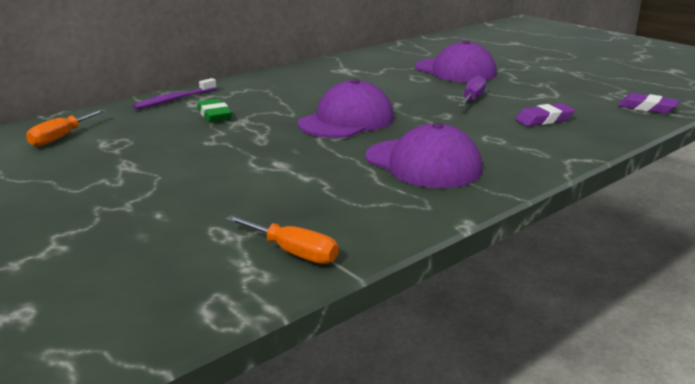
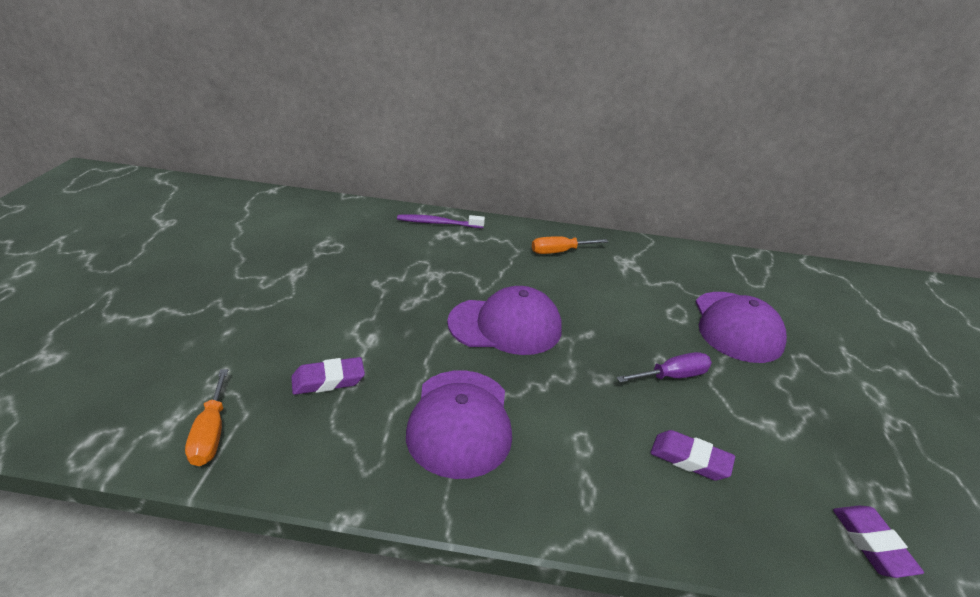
camera: 45 degrees right, 10 degrees up
orange screwdriver [26,109,106,147] -> orange screwdriver moved to [532,236,608,254]
green eraser [197,99,232,122] -> none
none -> purple eraser [291,357,365,395]

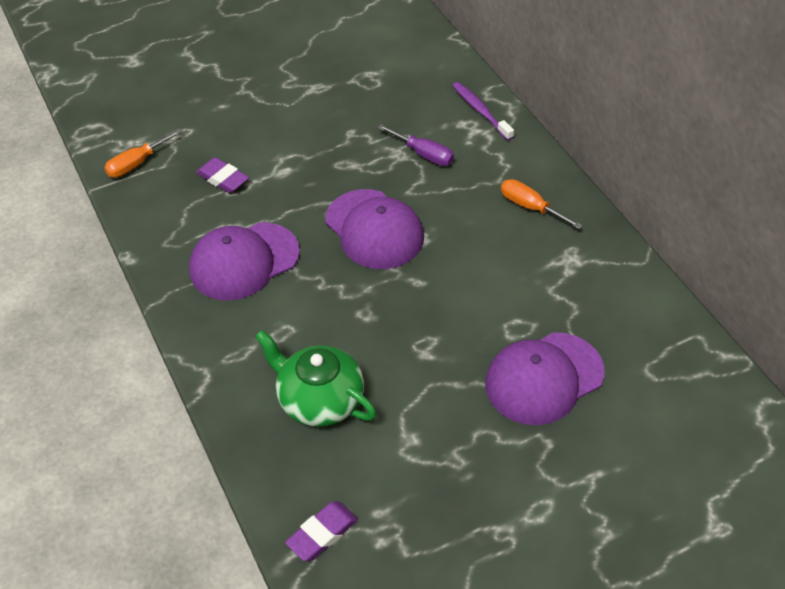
camera: 60 degrees right, 15 degrees up
purple screwdriver [617,352,712,383] -> purple screwdriver moved to [377,124,454,166]
purple eraser [650,430,735,480] -> green teapot [255,330,377,427]

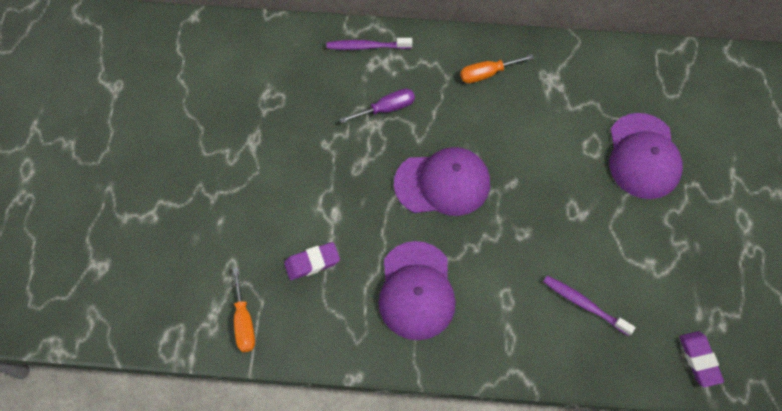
camera: 60 degrees left, 15 degrees up
green teapot [255,330,377,427] -> purple toothbrush [543,276,636,336]

